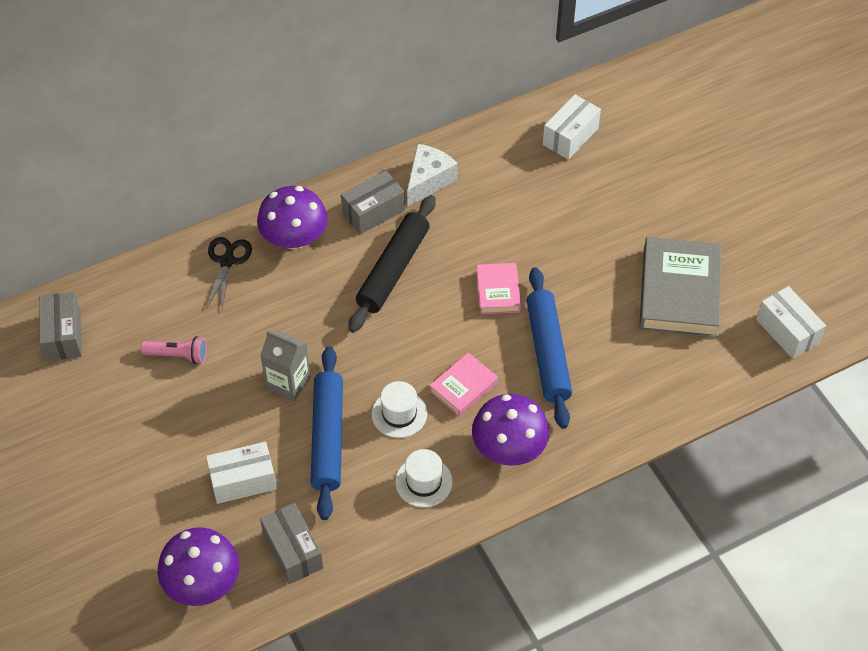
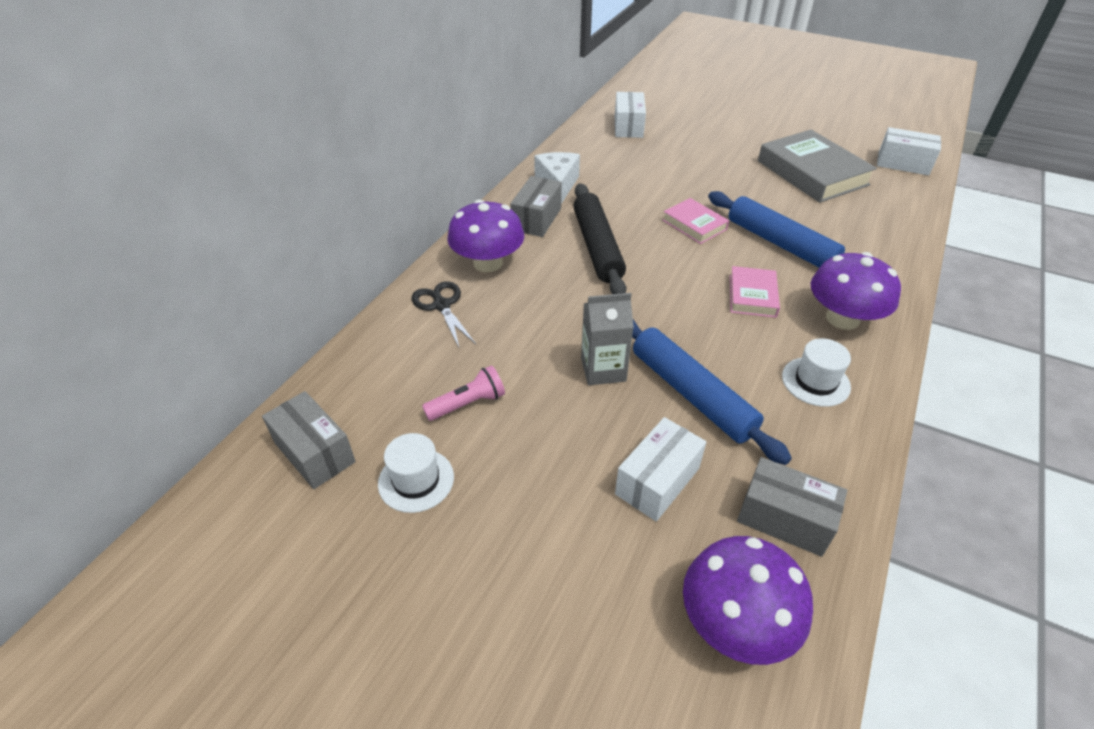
camera: 35 degrees left, 10 degrees down
white hat [372,381,427,438] -> white hat moved to [378,433,454,513]

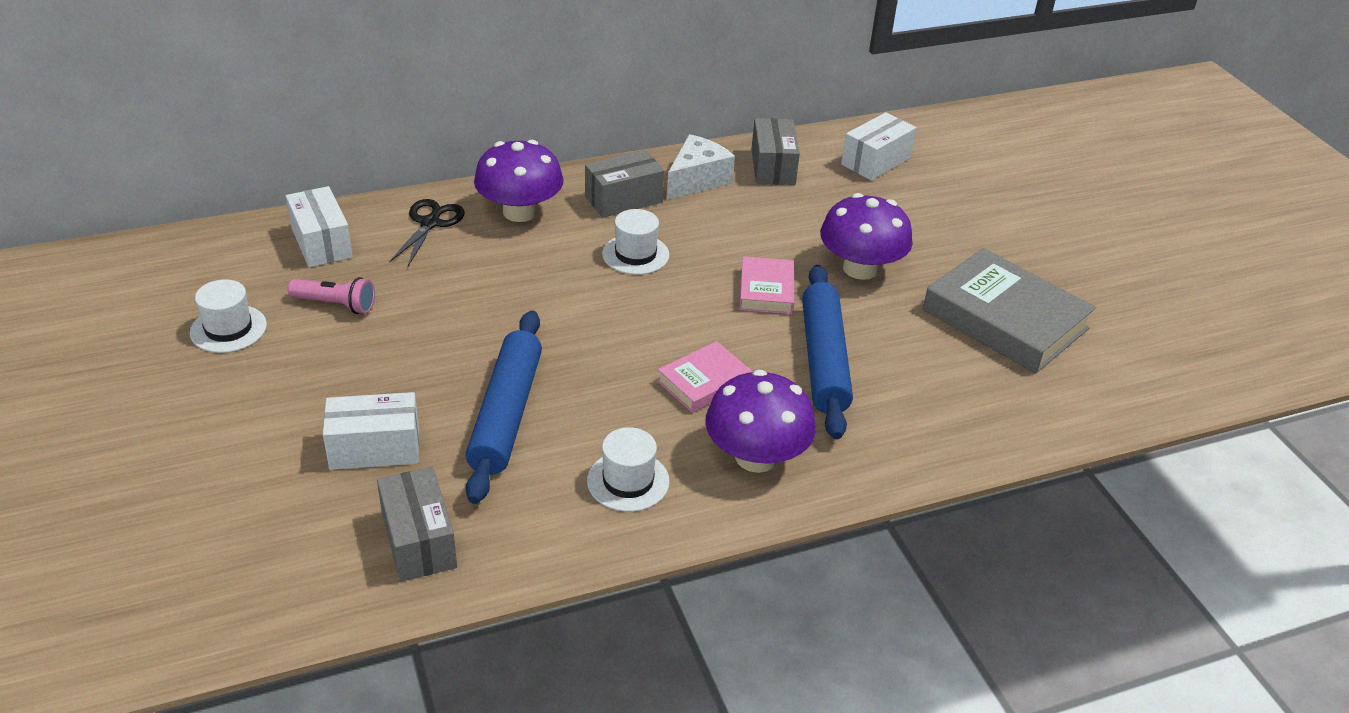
camera: 40 degrees right, 5 degrees down
grey box [262,391,356,489] -> grey box moved to [752,118,800,185]
black rolling pin [574,183,626,294] -> white hat [602,209,669,275]
grey carton [581,293,634,385] -> none
purple mushroom [683,536,813,665] -> purple mushroom moved to [820,193,913,280]
grey book [758,130,877,203] -> grey book turned 60 degrees counterclockwise [923,248,1096,374]
white box [877,127,941,175] -> white box moved to [286,186,353,268]

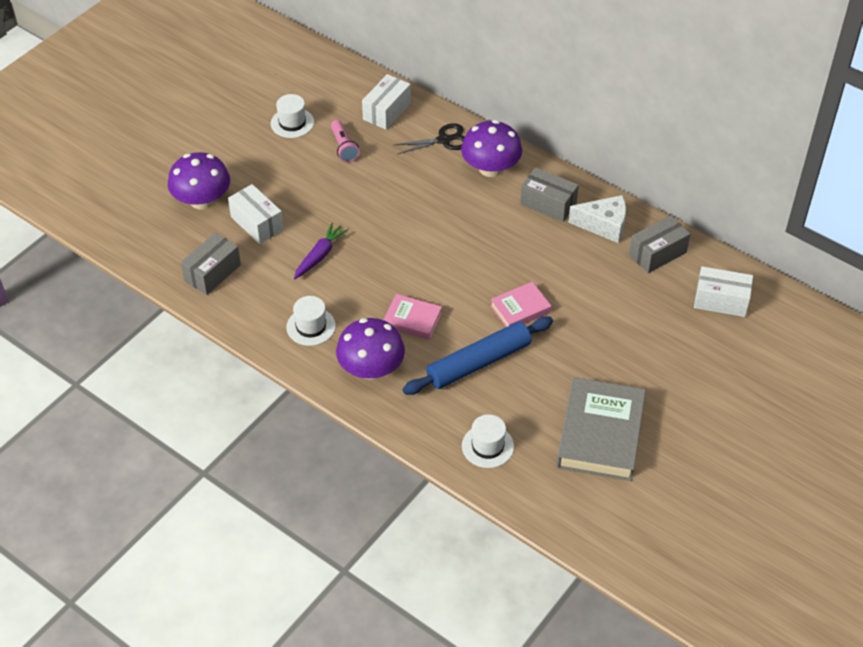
camera: 60 degrees right, 10 degrees up
blue rolling pin [466,310,542,504] -> purple carrot [294,223,348,279]
white hat [602,209,669,275] -> white hat moved to [462,414,514,468]
purple mushroom [820,193,913,280] -> purple mushroom moved to [168,152,230,209]

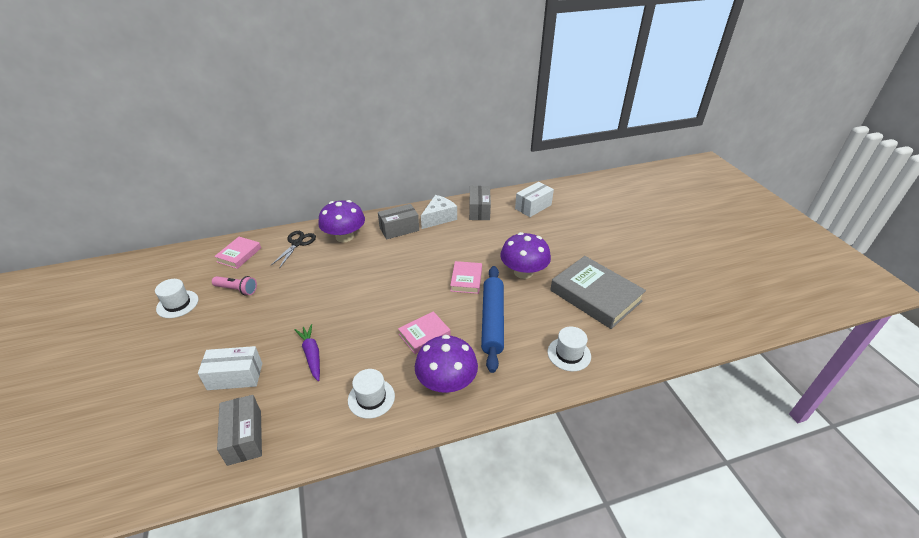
camera: 55 degrees left, 10 degrees down
purple mushroom [168,152,230,209] -> purple mushroom moved to [500,232,551,279]
white box [362,74,411,130] -> pink book [214,237,261,269]

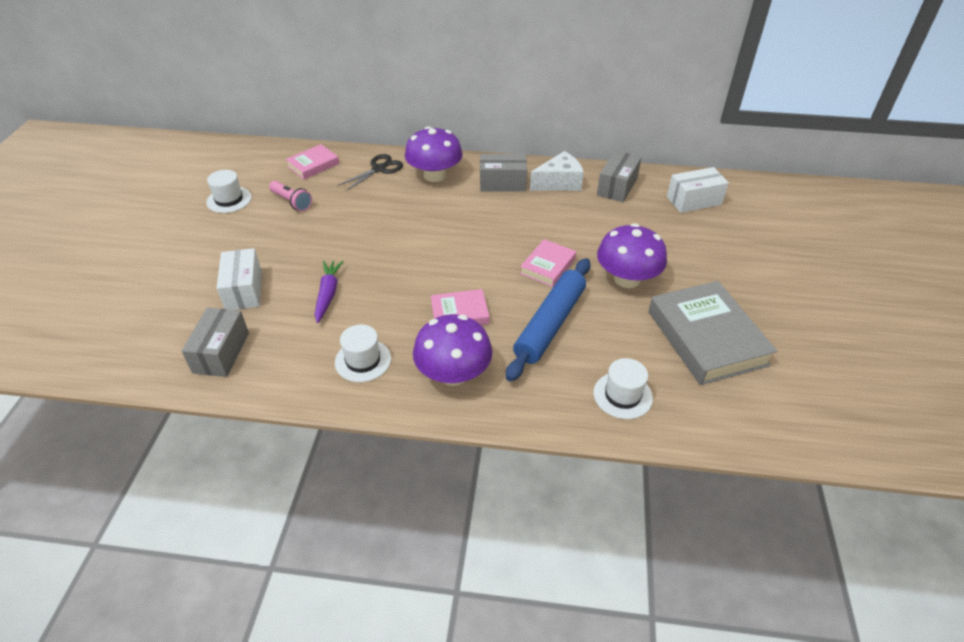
camera: 25 degrees right, 5 degrees up
white box [198,346,262,390] -> white box turned 60 degrees clockwise [217,248,262,310]

